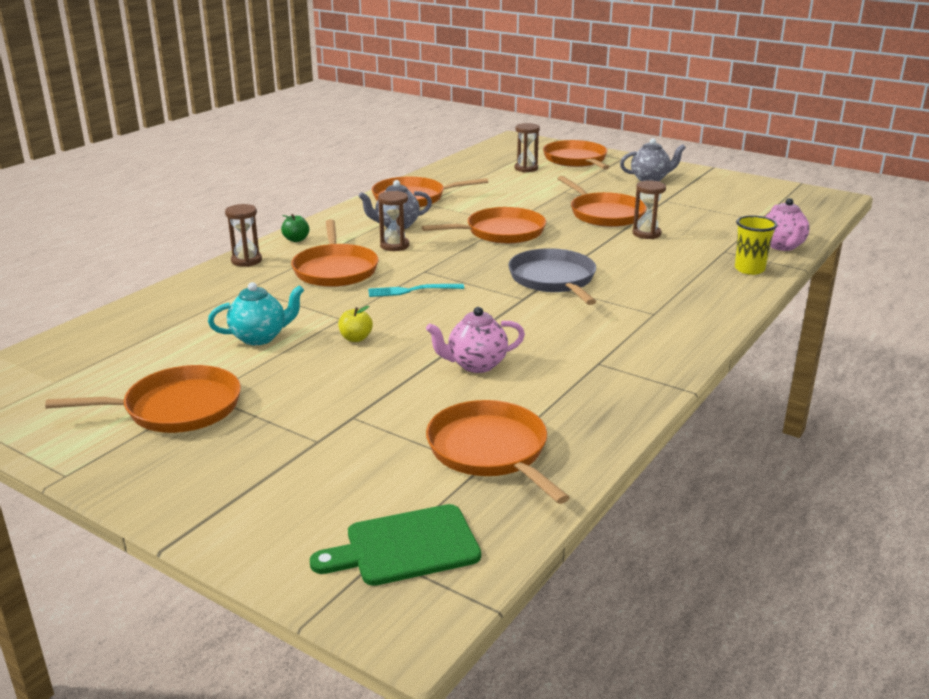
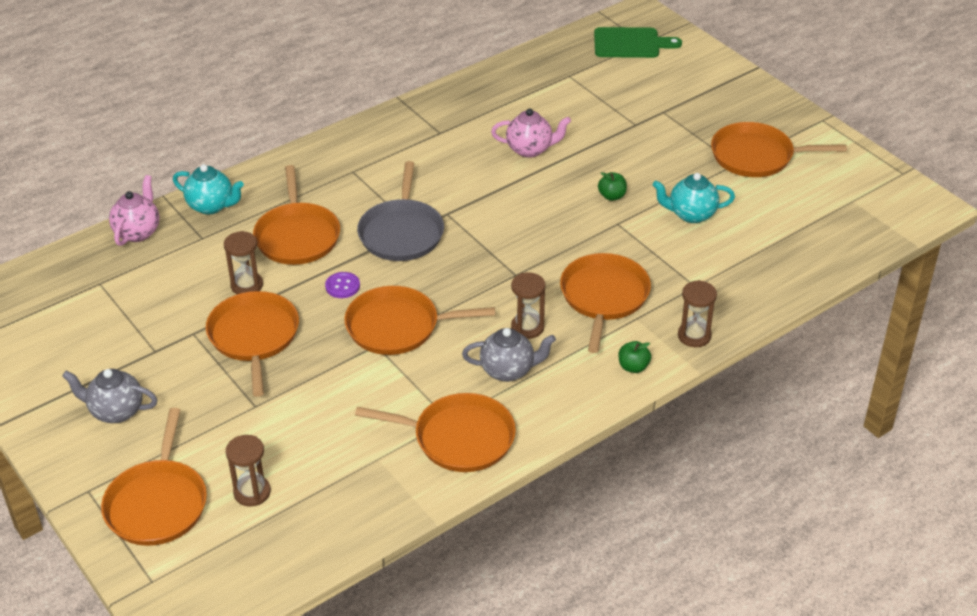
camera: 160 degrees left, 15 degrees up
yellow apple [338,306,373,342] -> green apple [598,172,627,201]
turquoise fork [368,284,464,297] -> none
orange pan [426,400,570,504] -> orange pan moved to [253,165,340,265]
yellow cup [735,216,777,275] -> turquoise teapot [173,164,244,215]
none -> purple button [325,272,360,298]

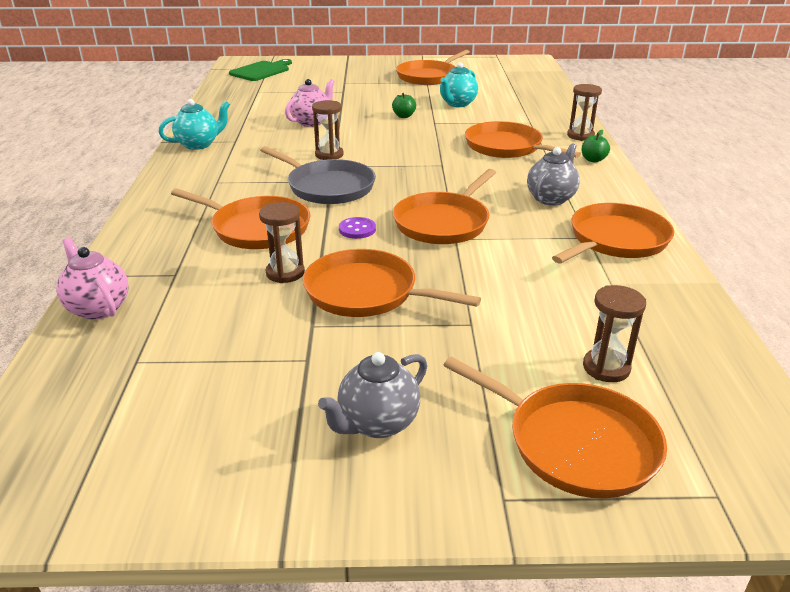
camera: 55 degrees left, 10 degrees down
turquoise teapot [173,164,244,215] -> turquoise teapot moved to [159,99,230,150]
brown hourglass [511,272,545,339] -> brown hourglass moved to [312,100,344,160]

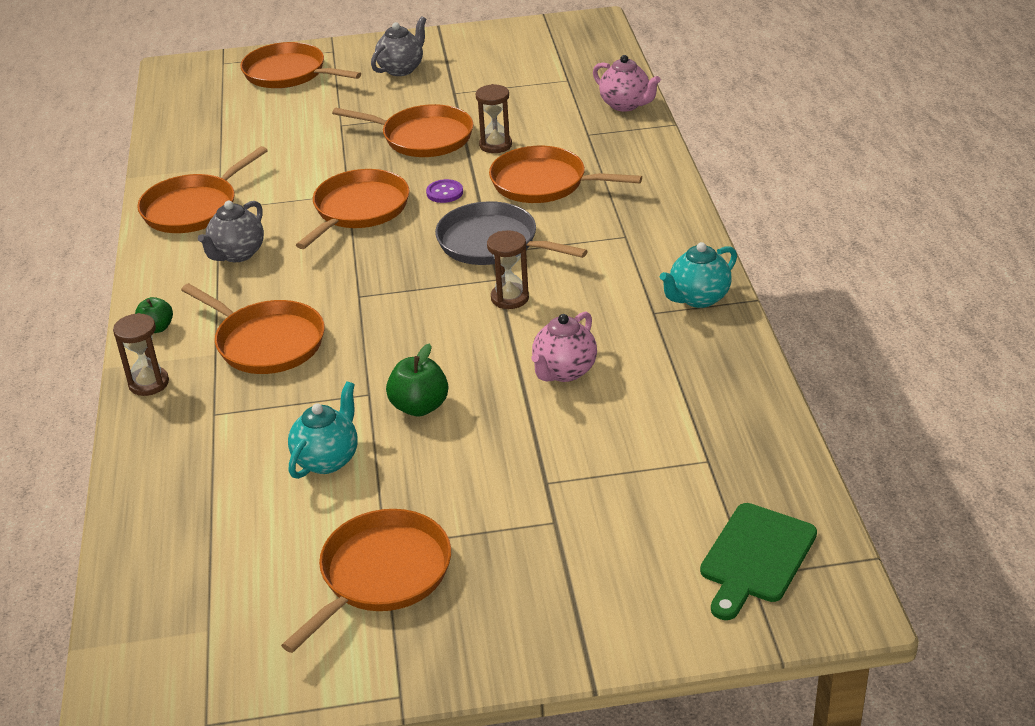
camera: 175 degrees right, 5 degrees up
green apple [392,93,416,118] -> green apple [386,343,448,417], size x1.53
brown hourglass [583,285,646,382] -> none

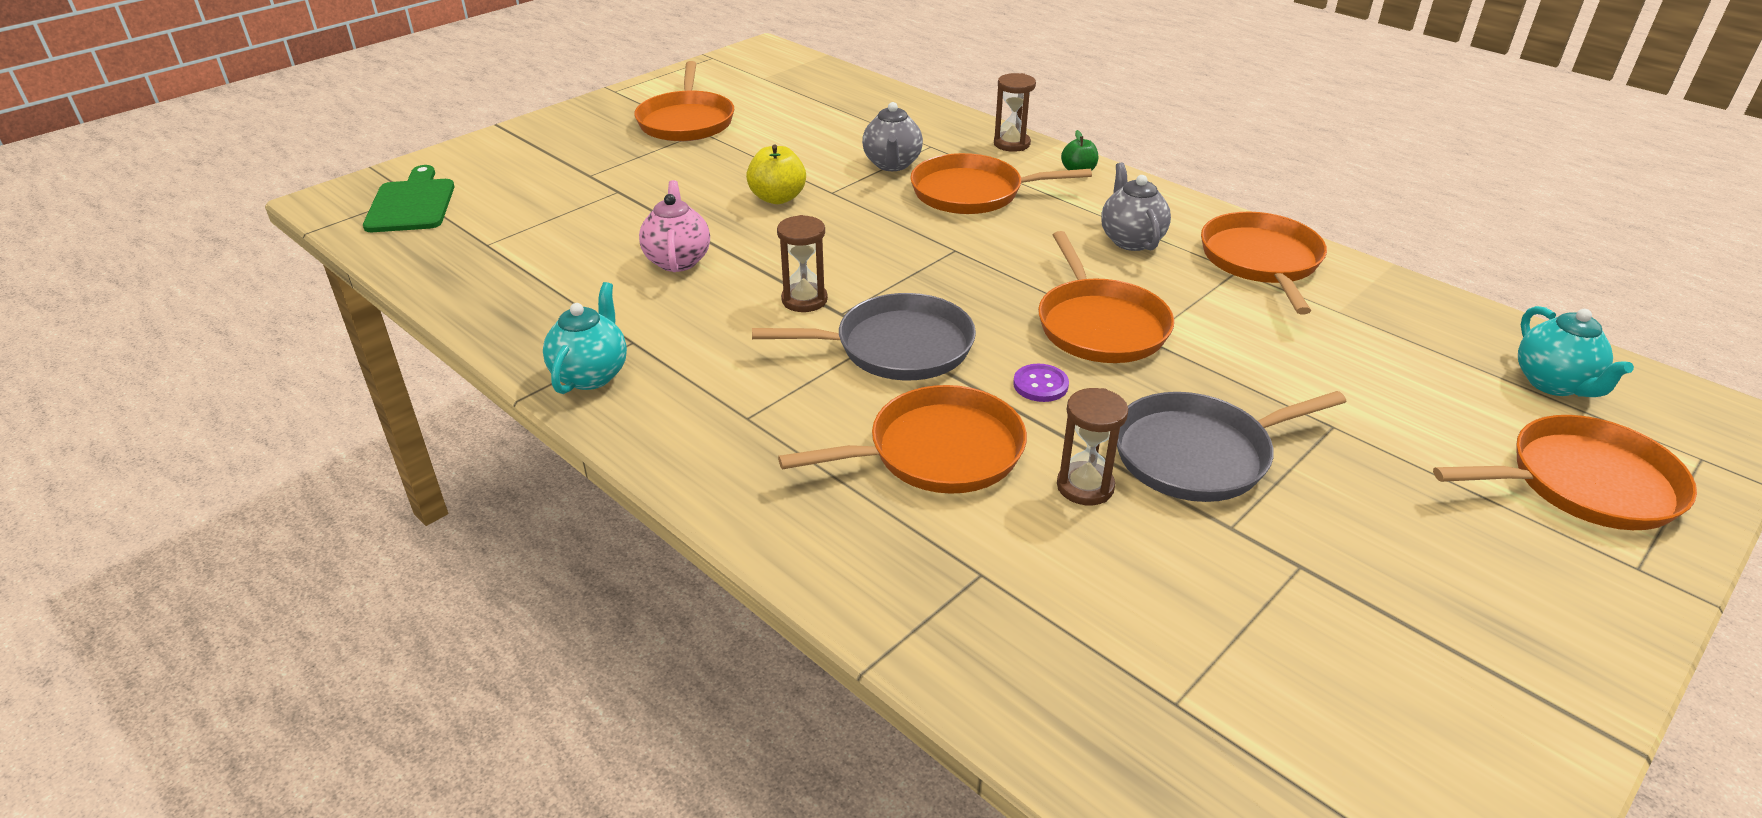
camera: 140 degrees right, 0 degrees up
turquoise teapot [288,381,357,479] -> turquoise teapot moved to [1518,306,1634,397]
orange pan [332,104,473,157] -> grey pan [1117,391,1346,502]
grey teapot [371,16,426,76] -> grey teapot moved to [862,102,923,171]
green apple [386,343,448,417] -> yellow apple [746,144,806,204]
pink teapot [593,55,661,112] -> none

